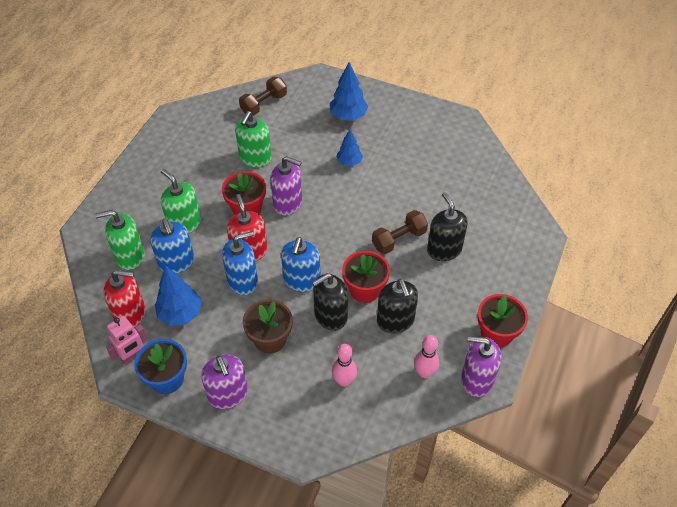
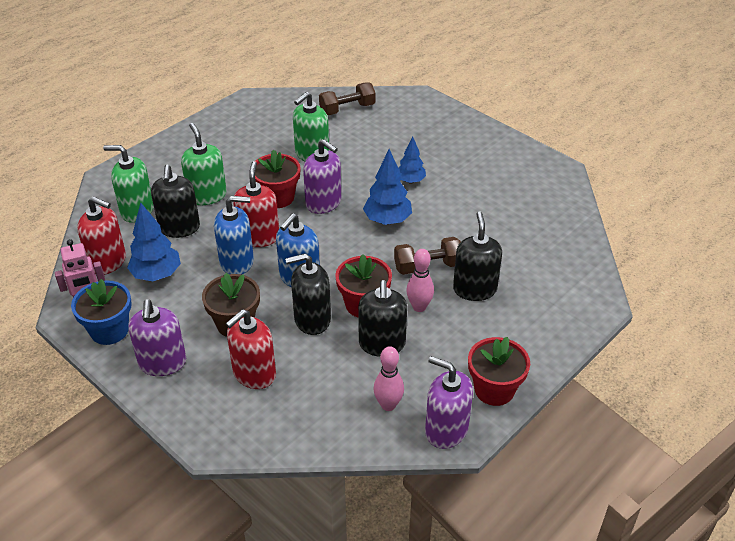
camera: 20 degrees right, 10 degrees down
blue soap dispenser [150,218,194,274] -> black soap dispenser [151,165,200,238]
blue tree [330,62,368,121] -> blue tree moved to [363,149,412,225]
pink bowling pin [332,344,357,387] -> pink bowling pin moved to [406,249,434,312]
none -> red soap dispenser [226,309,276,389]

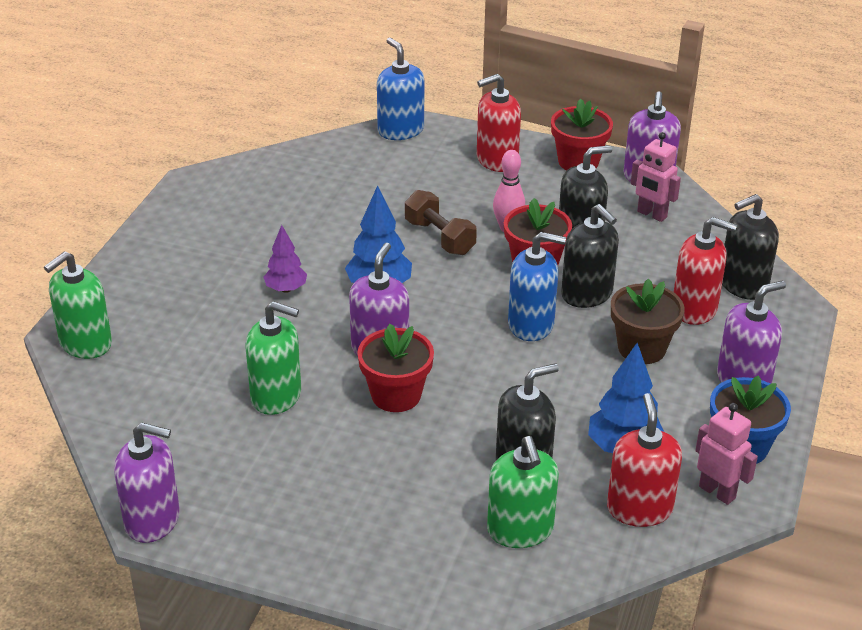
camera: 115 degrees left, 5 degrees down
green soap dispenser [181,123,227,205] -> green soap dispenser moved to [44,251,112,359]
blue soap dispenser [214,196,254,275] -> blue soap dispenser moved to [377,38,424,140]
red soap dispenser [233,161,279,247] -> red soap dispenser moved to [477,74,521,172]
brown dumbbell [319,82,376,115] -> none
pink bowling pin [373,346,404,411] -> pink robot [631,132,681,222]
blue tree [398,136,426,183] -> purple tree [264,225,307,293]
black soap dispenser [453,211,502,301] -> black soap dispenser moved to [722,194,779,300]
none -> purple soap dispenser [114,423,180,543]

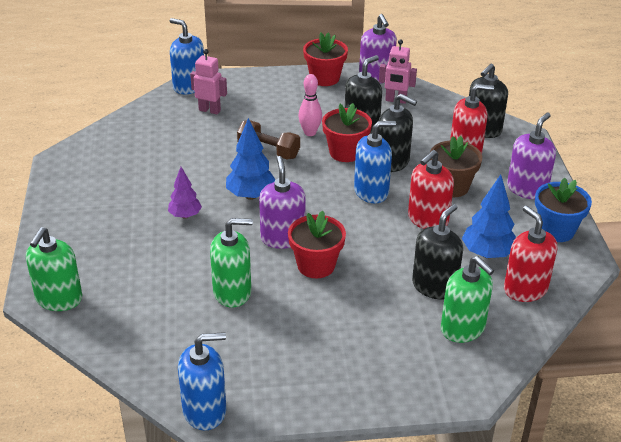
camera: 25 degrees left, 0 degrees up
purple soap dispenser [114,423,180,543] -> blue soap dispenser [178,332,226,431]
red soap dispenser [477,74,521,172] -> red soap dispenser moved to [408,150,454,229]
pink robot [695,403,758,505] -> pink robot moved to [190,49,227,114]

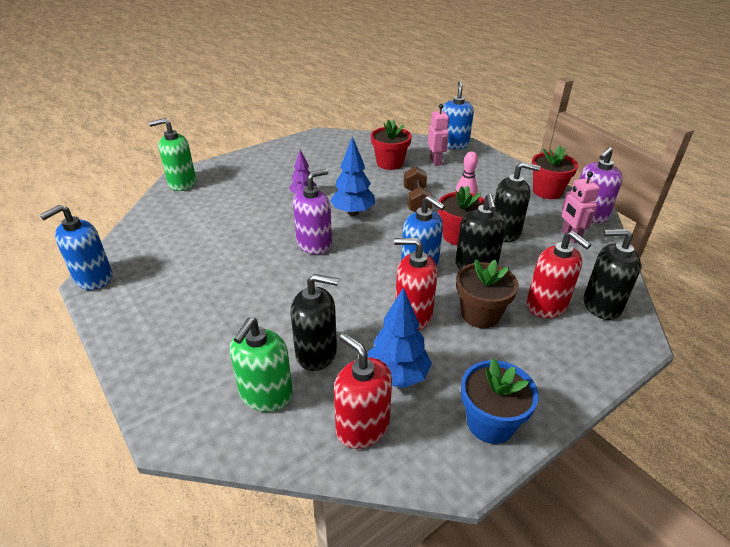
camera: 60 degrees right, 0 degrees up
blue soap dispenser [178,332,226,431] -> blue soap dispenser turned 90 degrees clockwise [40,205,113,290]
green soap dispenser [210,218,253,307] -> none
red flower pot [288,211,346,278] -> red flower pot moved to [371,119,412,170]
red soap dispenser [504,206,557,302] -> red soap dispenser turned 75 degrees counterclockwise [334,333,392,449]
purple soap dispenser [507,113,556,199] -> none

